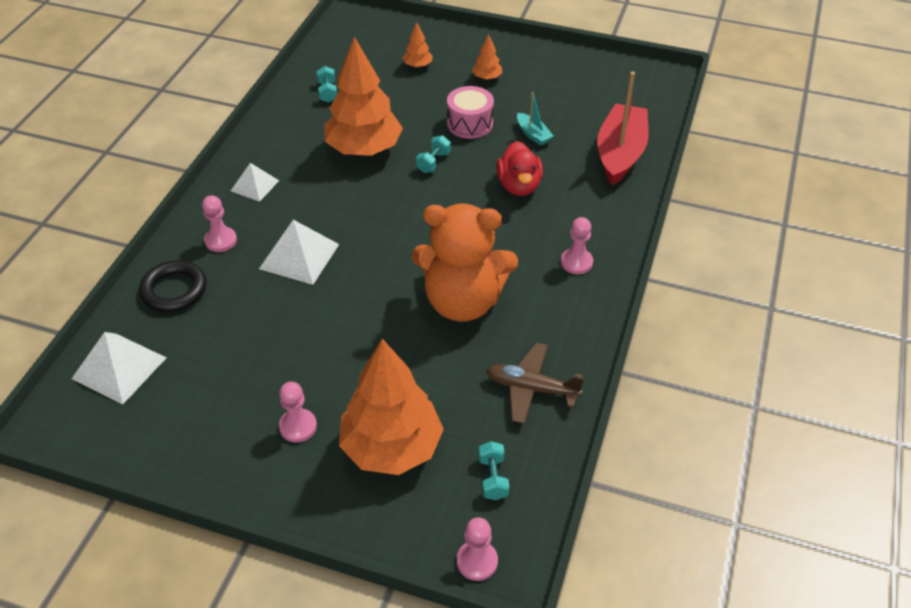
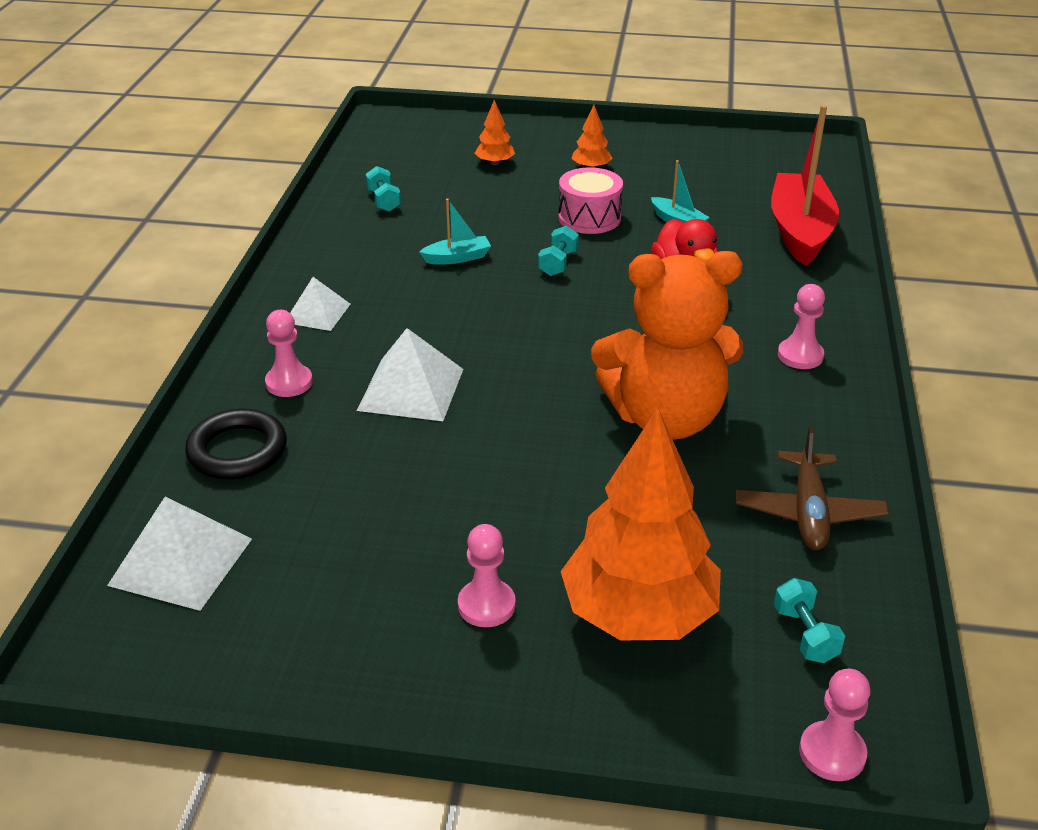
camera: 10 degrees left, 10 degrees down
orange tree [325,37,403,156] -> turquoise boat [420,199,491,264]
brown plane [486,343,584,424] -> brown plane turned 90 degrees counterclockwise [736,426,889,550]

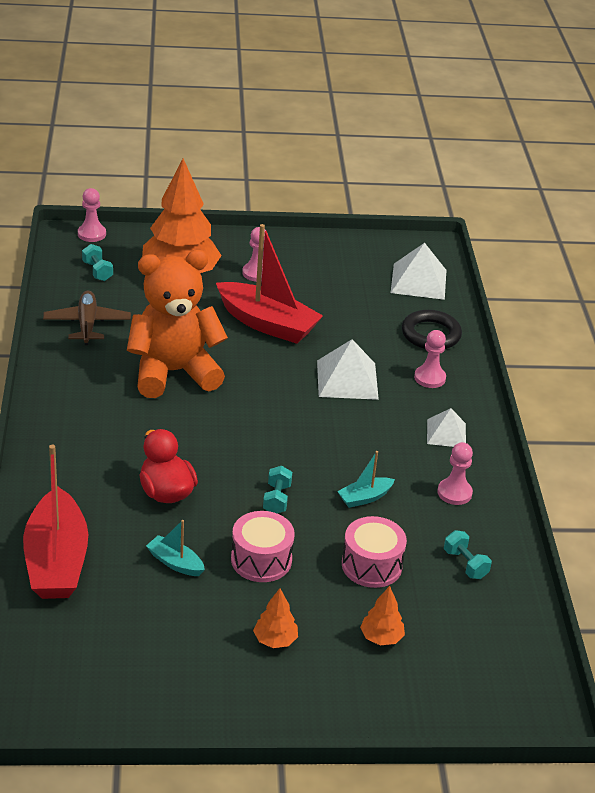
camera: 165 degrees right, 0 degrees up
pink pawn [778,284,825,369] -> pink pawn moved to [437,442,473,505]
none -> red boat [216,224,323,344]
none -> pink drum [342,516,407,588]

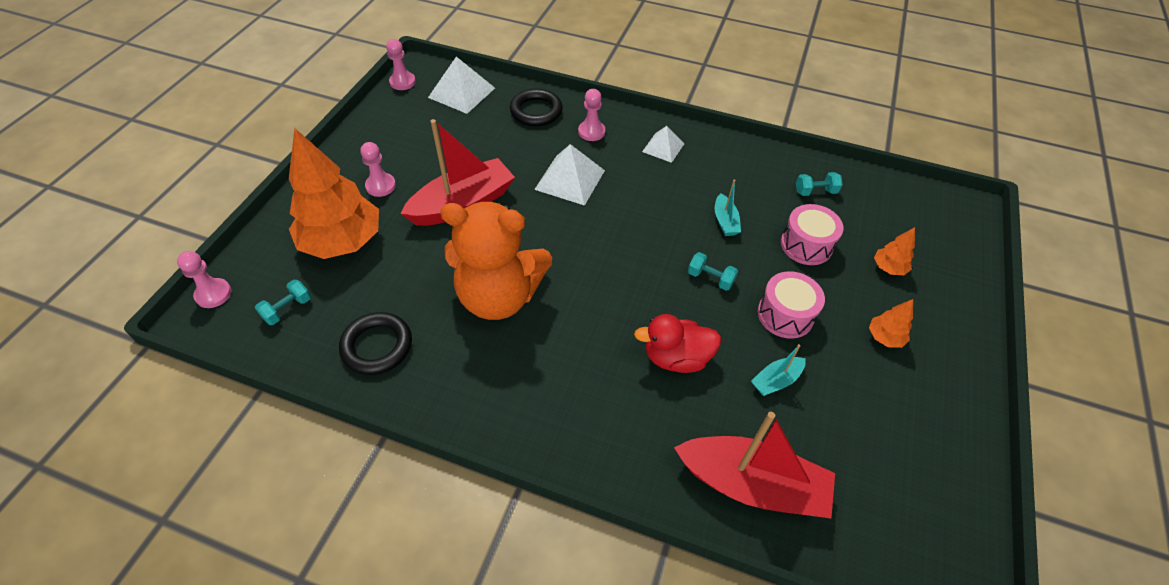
camera: 65 degrees left, 15 degrees up
brown plane [43,291,131,345] -> black ring [339,312,412,375]
turquoise dumbbell [82,244,113,281] -> turquoise dumbbell turned 45 degrees counterclockwise [255,280,311,325]
orange teddy bear [127,250,228,398] -> orange teddy bear turned 90 degrees counterclockwise [440,202,552,320]
pink pawn [437,442,473,505] -> pink pawn moved to [386,39,416,90]

